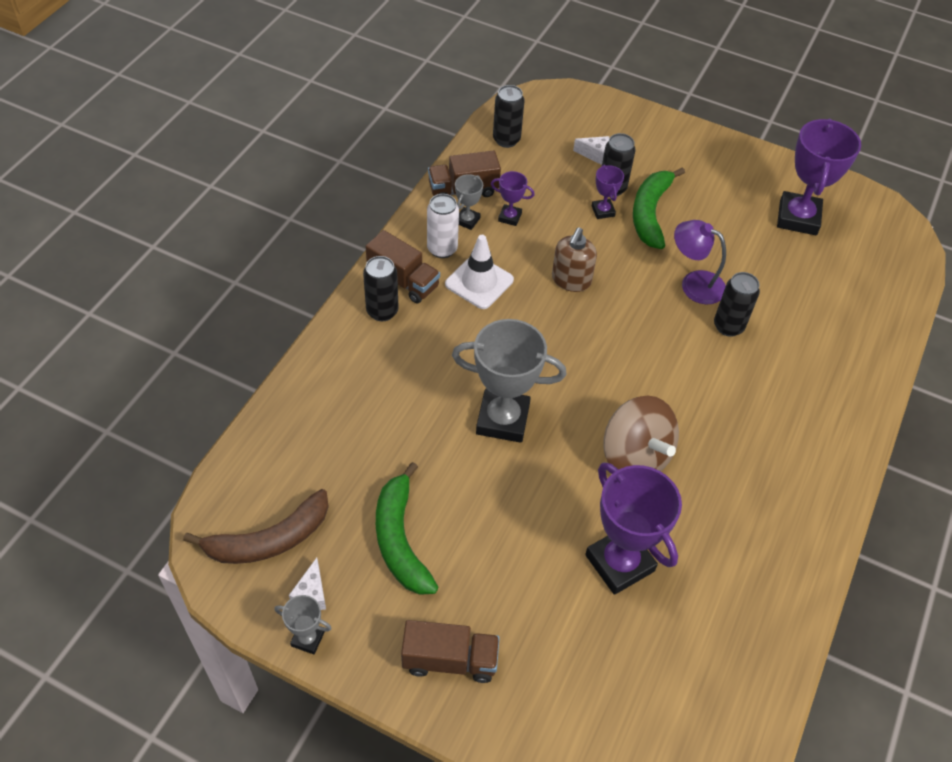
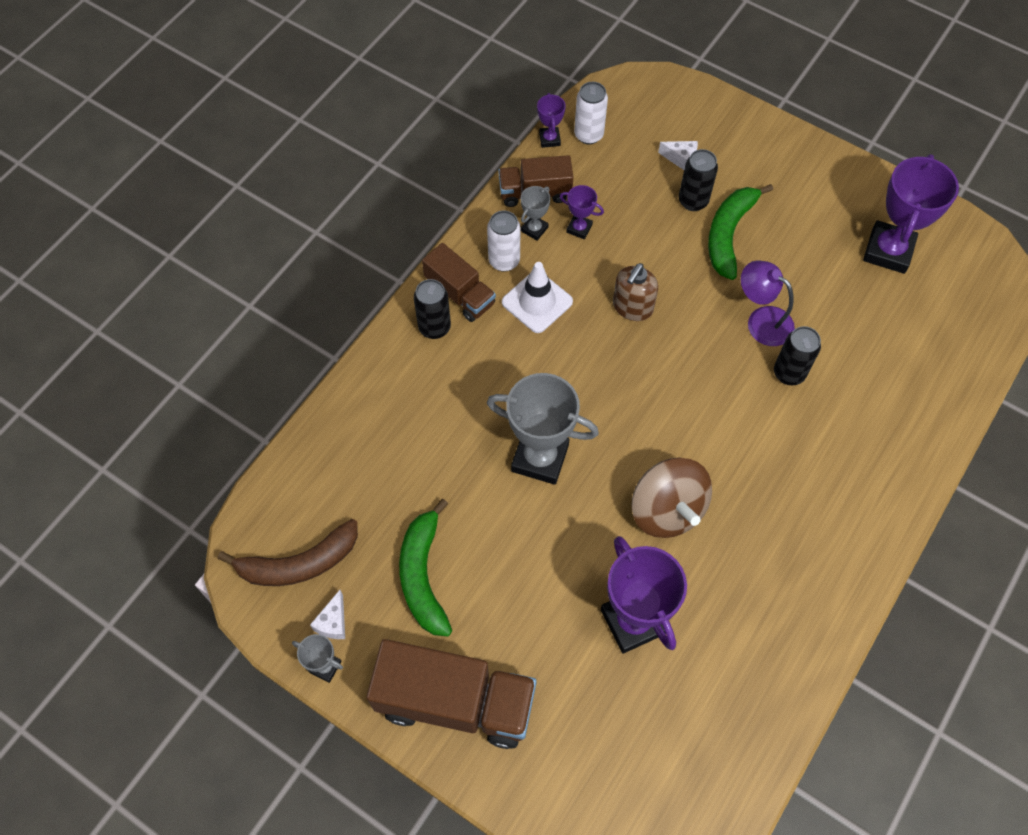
camera: 10 degrees right, 10 degrees up
brown truck [401,620,500,683] -> brown truck [366,639,537,749], size x1.72
black can [493,85,524,148] -> white can [574,82,608,144]
purple trophy [592,165,624,219] -> purple trophy moved to [537,93,566,148]

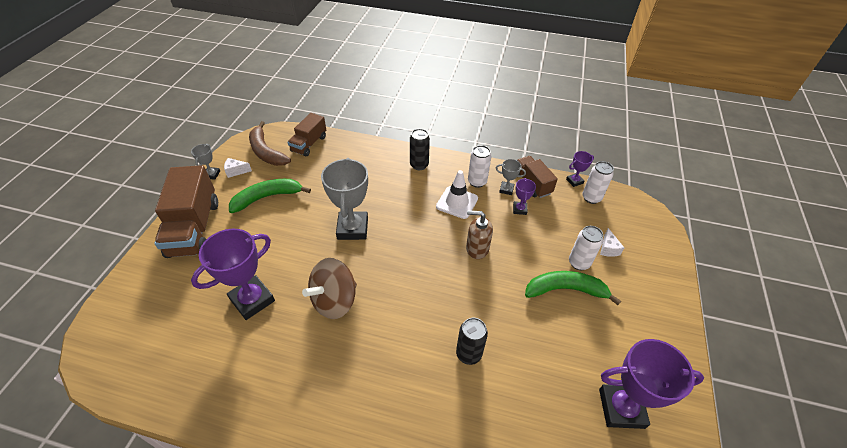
camera: 70 degrees right, 15 degrees down
brown truck [422,243,496,322] -> brown truck moved to [287,113,326,156]
black can [679,149,718,211] -> white can [569,226,603,270]
purple lamp [741,261,795,346] -> none

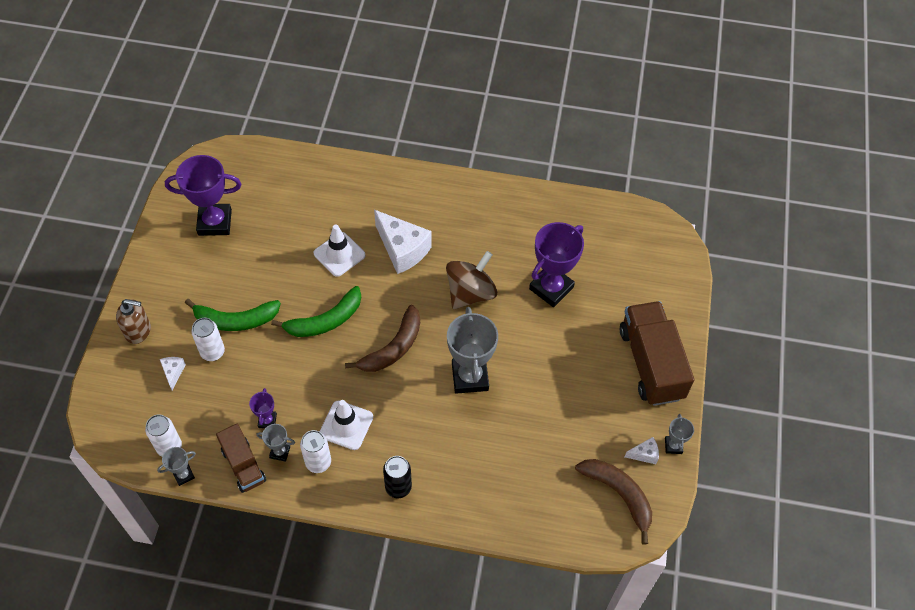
camera: 175 degrees right, 10 degrees up
green banana [229,179,311,213] -> green banana moved to [271,286,361,337]
brown truck [287,113,326,156] -> none
black can [456,318,488,365] -> white traffic cone [314,224,365,277]
brown soap dispenser [466,210,493,259] -> brown soap dispenser moved to [116,299,151,344]
purple trophy [566,151,594,187] -> grey trophy [157,447,196,486]
none -> brown banana [345,305,420,372]
none -> white cheese [374,210,432,274]

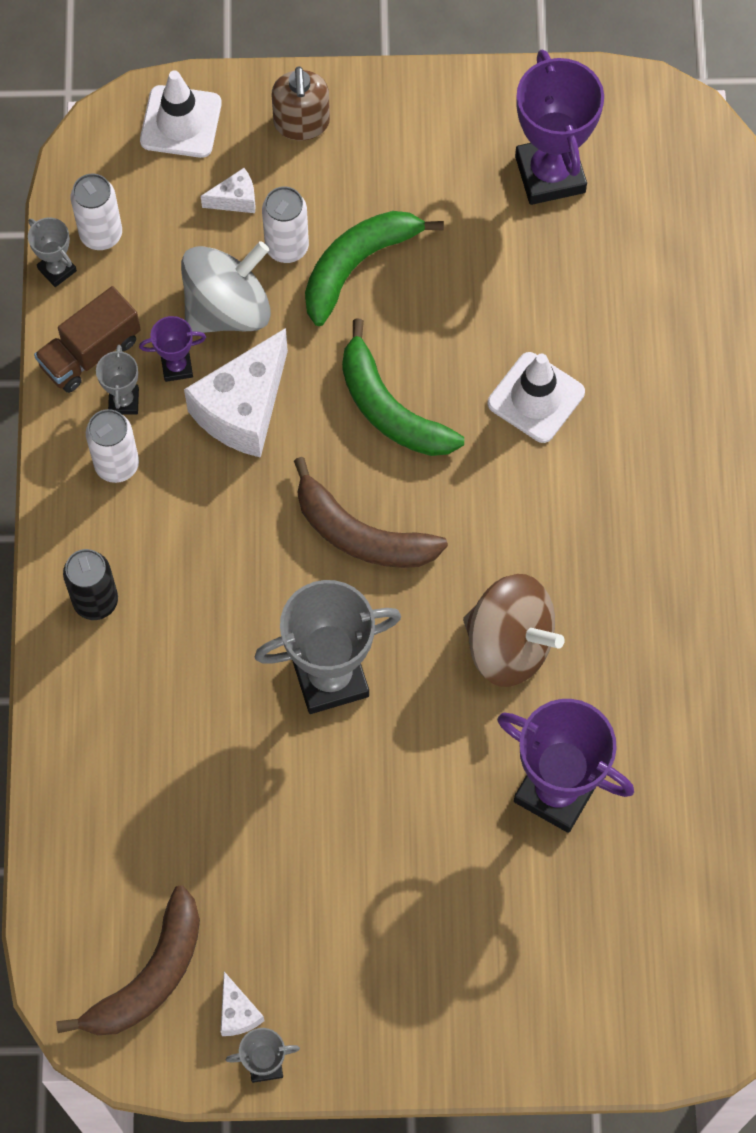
camera: 80 degrees right, 10 degrees up
green banana [185,299,281,331] -> green banana turned 60 degrees clockwise [305,211,444,326]
white traffic cone [320,400,373,450] -> white traffic cone moved to [140,70,222,158]
white cheese [374,210,432,274] -> white cheese moved to [184,328,288,458]
brown truck [620,301,694,406] -> none
none -> grey spinning top [181,241,271,333]

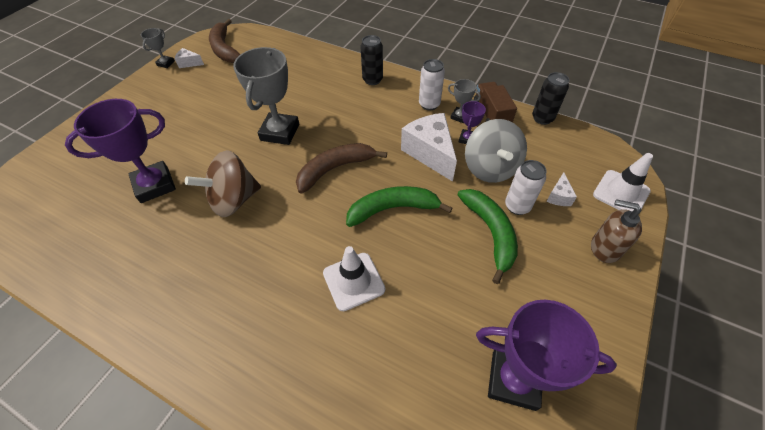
camera: 120 degrees right, 15 degrees down
grey trophy [28,217,77,287] -> black can [532,72,569,125]
white can [71,173,122,250] -> none

